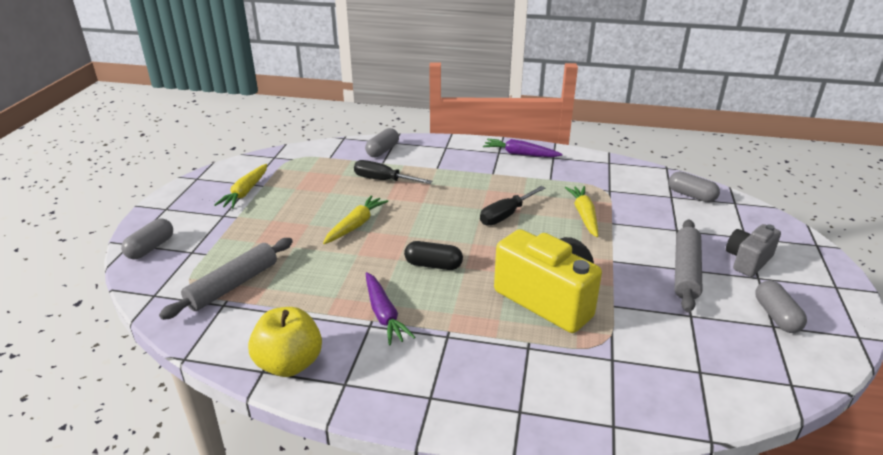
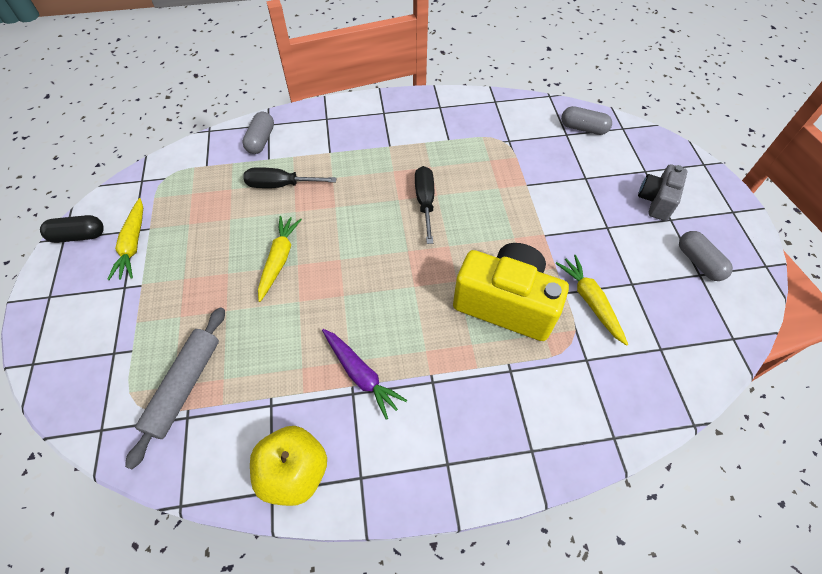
camera: 20 degrees left, 25 degrees up
grey capsule [121,218,173,259] -> none
black capsule [404,241,463,270] -> black capsule moved to [40,215,104,243]
black screwdriver [480,186,545,226] -> black screwdriver turned 150 degrees clockwise [415,166,434,244]
purple carrot [483,139,562,157] -> none
yellow carrot [565,186,598,237] -> yellow carrot moved to [555,255,628,346]
grey rolling pin [674,219,702,312] -> none

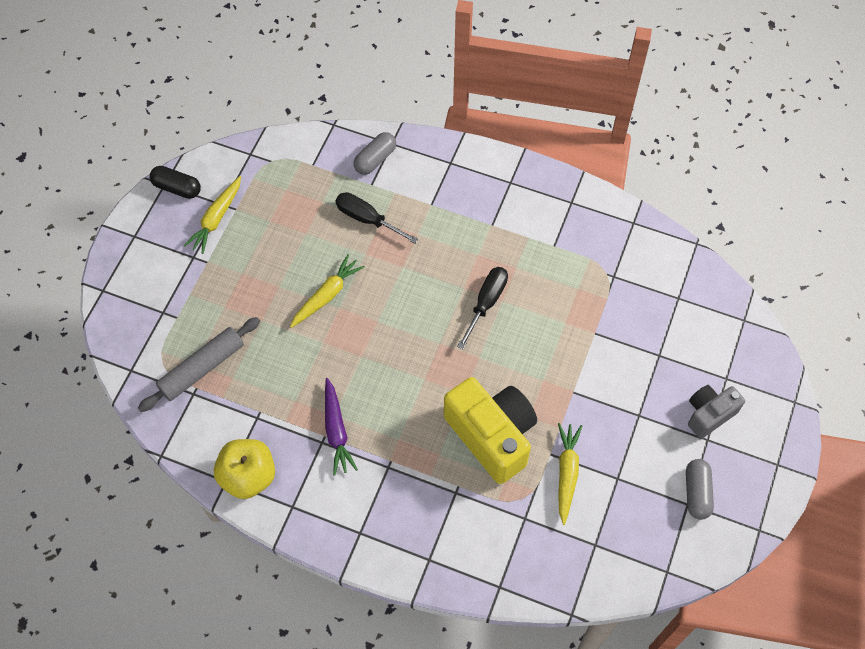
camera: 30 degrees right, 5 degrees up
grey capsule [561,106,612,135] -> none

